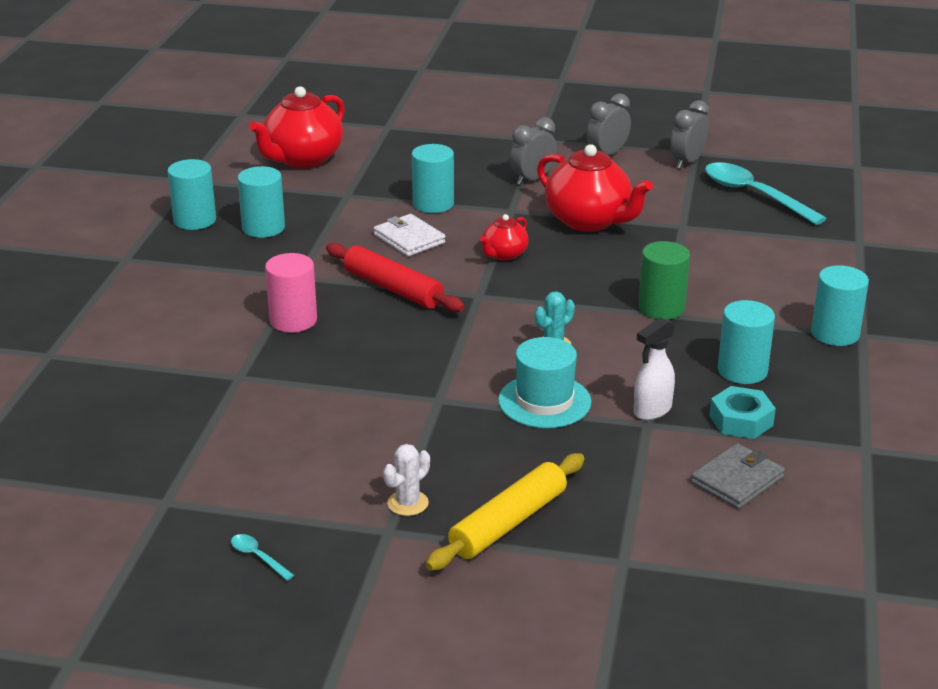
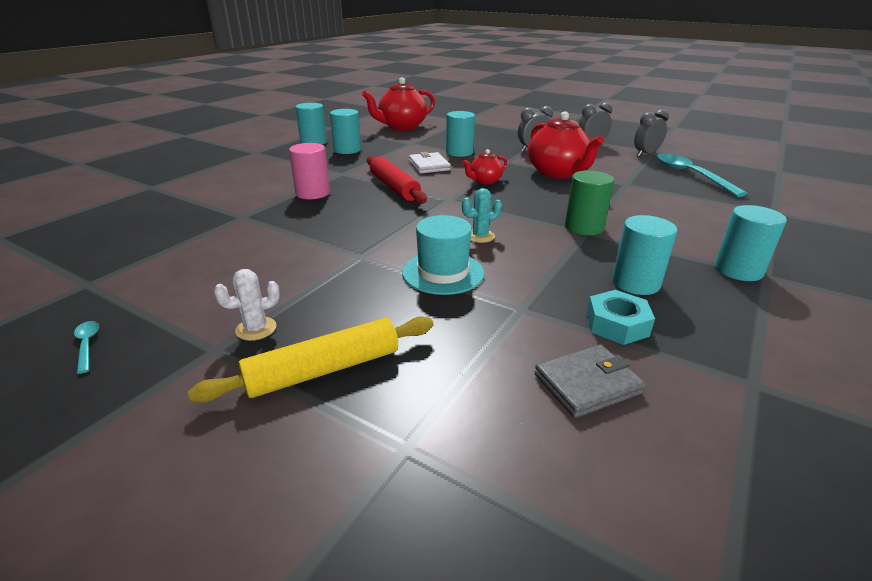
camera: 20 degrees right, 0 degrees up
white spray bottle [634,317,675,420] -> none

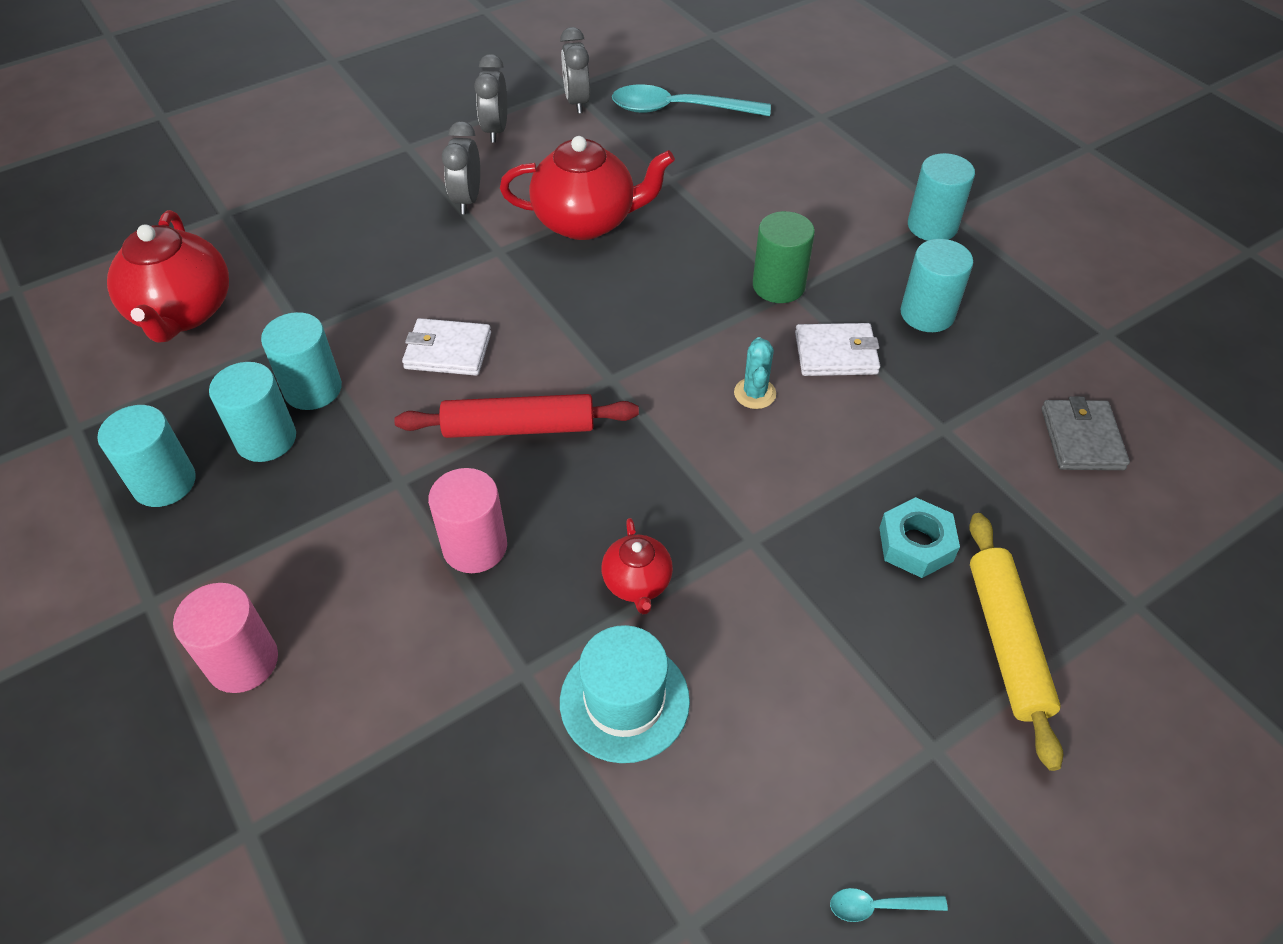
camera: 65 degrees left, 20 degrees up
white cactus [214,269,280,341] -> none
turquoise hat [402,215,484,295] -> turquoise hat moved to [560,625,690,763]
turquoise cylinder [446,111,475,157] -> turquoise cylinder moved to [261,312,342,410]
red teapot [463,149,507,184] -> red teapot moved to [602,518,673,614]
turquoise nut [586,290,655,345] -> turquoise nut moved to [879,497,960,578]
none -> pink cylinder [173,583,278,693]
none -> white wallet [795,323,880,376]

